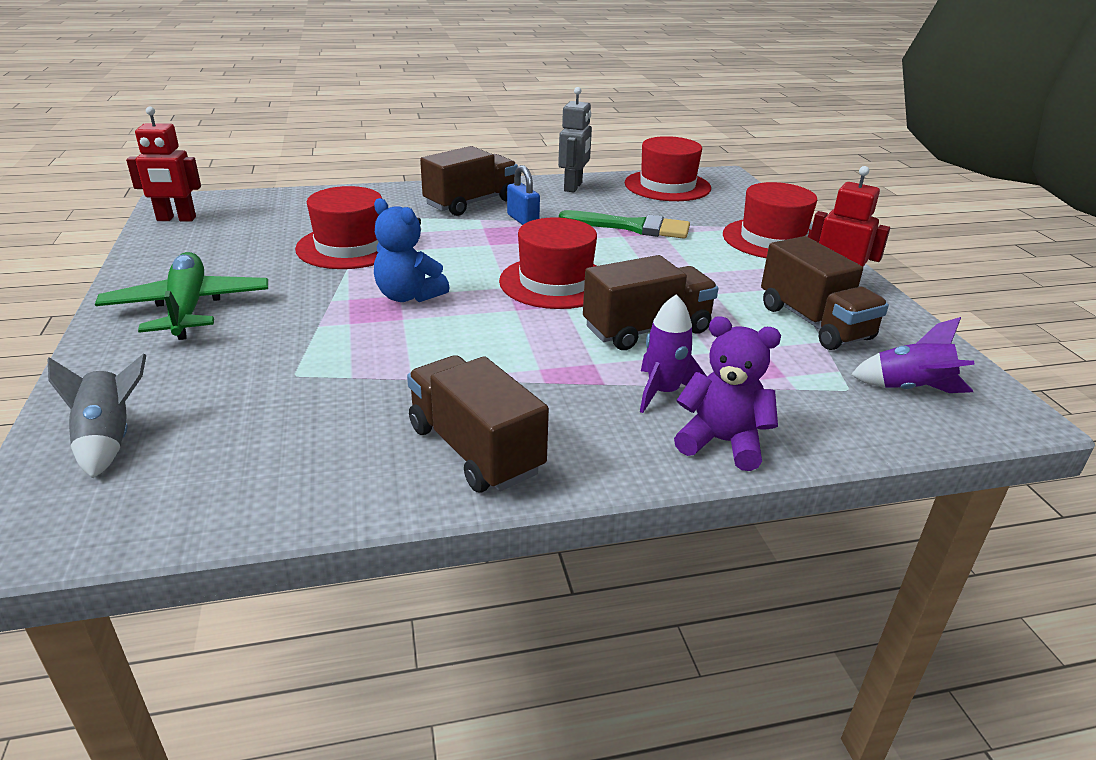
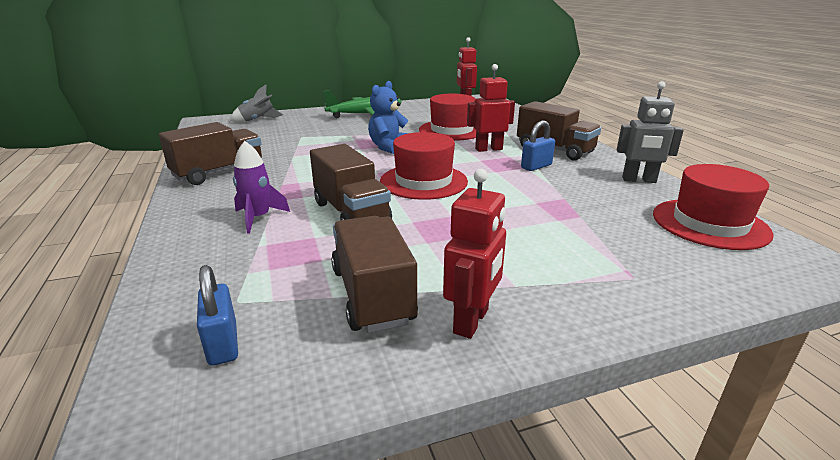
camera: 85 degrees right, 5 degrees down
green brush [559,210,690,239] -> none
purple teddy bear [674,316,781,471] -> none
red hat [723,182,817,258] -> none
brown truck [761,236,889,350] -> brown truck turned 105 degrees clockwise [331,216,418,333]
purple rocket [851,317,975,393] -> blue padlock [197,265,238,366]
none -> red robot [467,64,515,152]

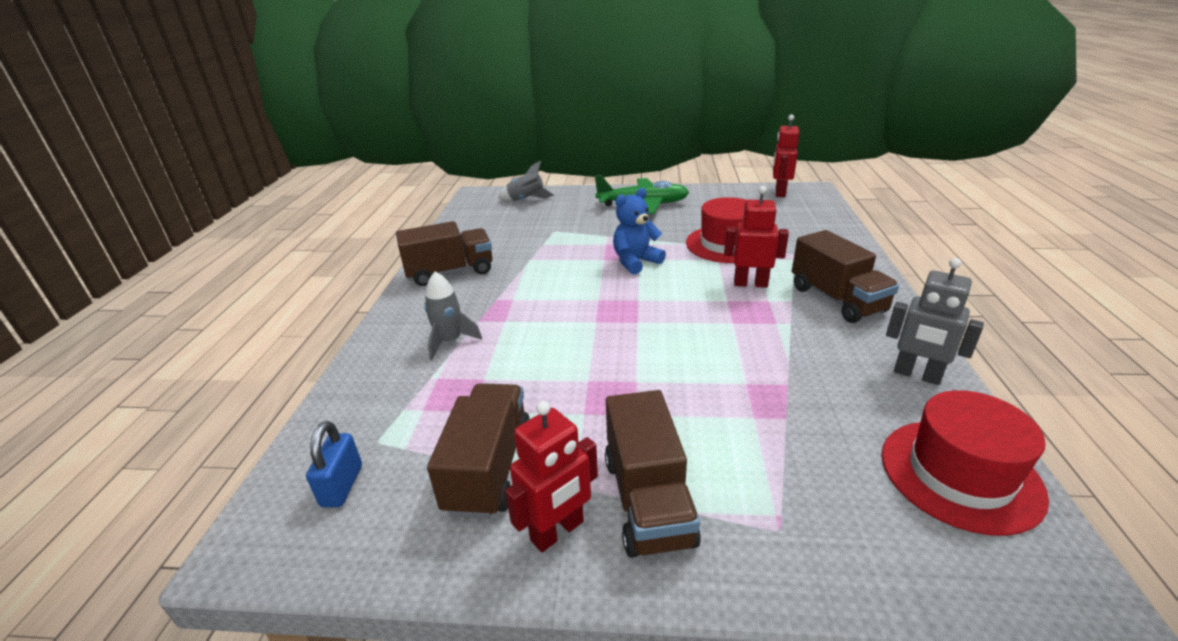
camera: 25 degrees right, 5 degrees up
purple rocket [233,141,290,234] -> grey rocket [424,272,482,360]
brown truck [310,144,392,220] -> brown truck moved to [605,390,701,558]
red hat [380,132,468,200] -> none
blue padlock [521,120,555,171] -> none

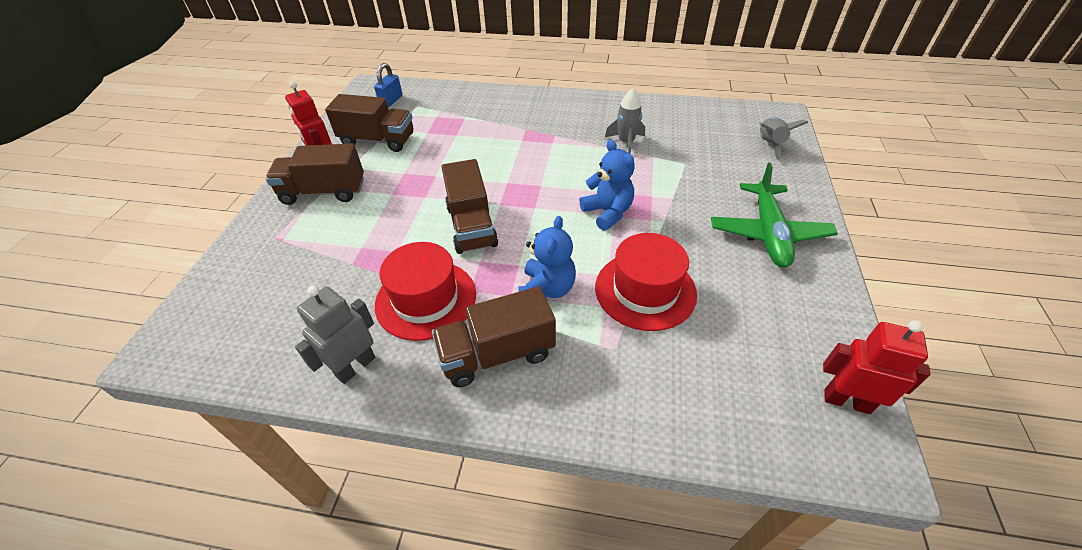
camera: 95 degrees right, 15 degrees up
blue padlock [306,421,362,507] -> blue padlock turned 75 degrees counterclockwise [374,63,403,107]
brown truck [396,221,492,286] -> brown truck moved to [441,159,498,254]
grey rocket [424,272,482,360] -> grey rocket moved to [605,88,645,154]
red robot [724,186,789,288] -> blue teddy bear [519,216,576,299]
red hat [882,390,1049,536] -> red hat moved to [375,242,476,341]

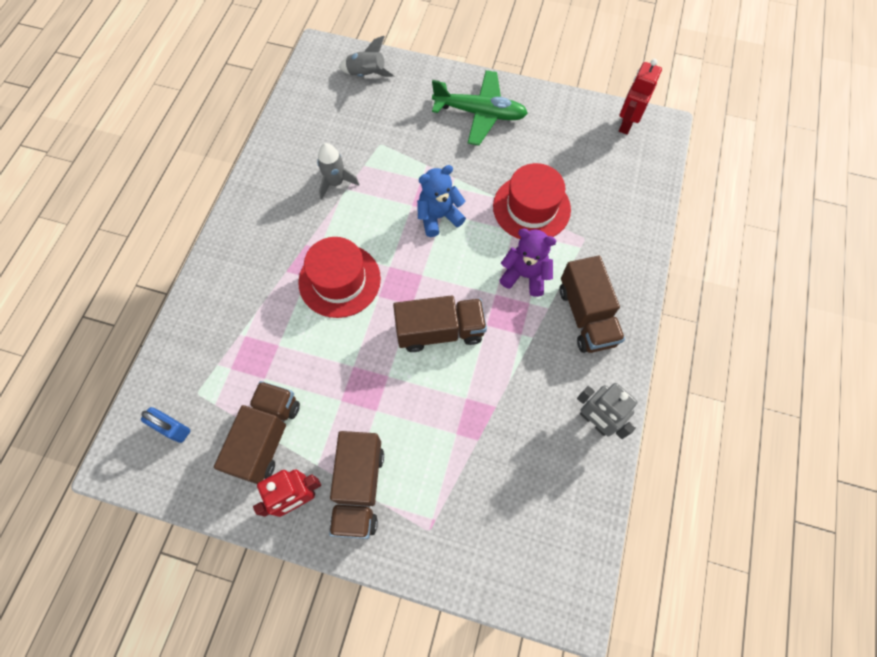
camera: 85 degrees left, 20 degrees up
red hat [375,242,476,341] -> red hat moved to [298,237,381,318]
blue teddy bear [519,216,576,299] -> purple teddy bear [499,228,556,297]

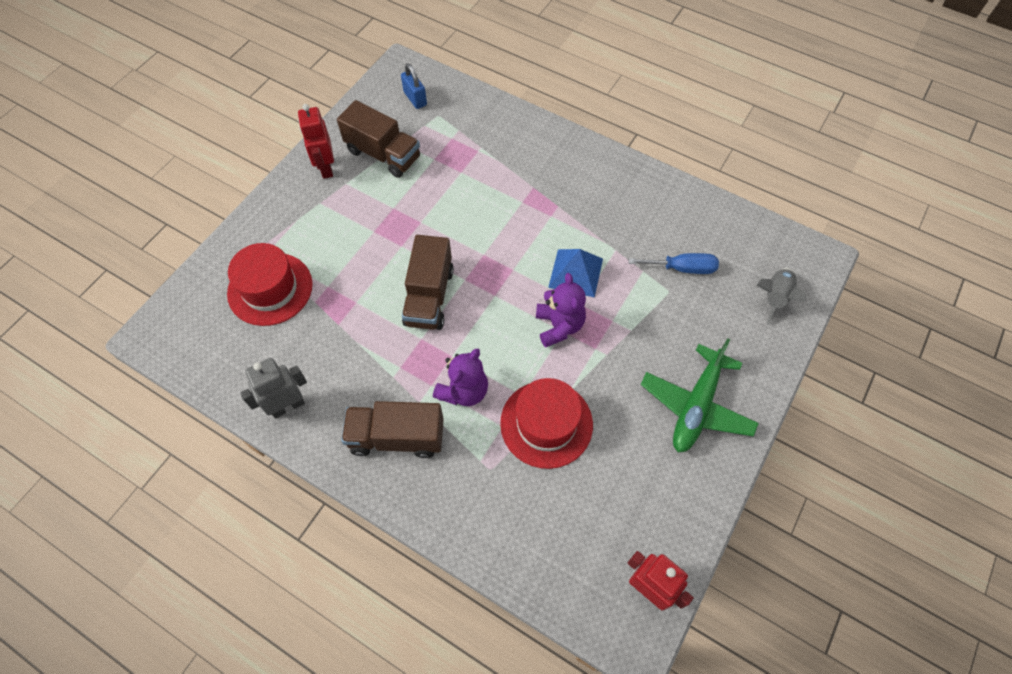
camera: 105 degrees right, 5 degrees down
blue padlock [141,407,190,443] -> blue padlock turned 75 degrees counterclockwise [401,63,427,109]
red hat [298,237,381,318] -> red hat moved to [227,243,312,326]
grey rocket [317,143,359,200] -> none
brown truck [329,431,384,539] -> none
blue teddy bear [417,165,466,237] -> purple teddy bear [536,273,586,348]
none -> blue pyramid [548,249,603,298]
none -> blue screwdriver [628,253,719,274]

